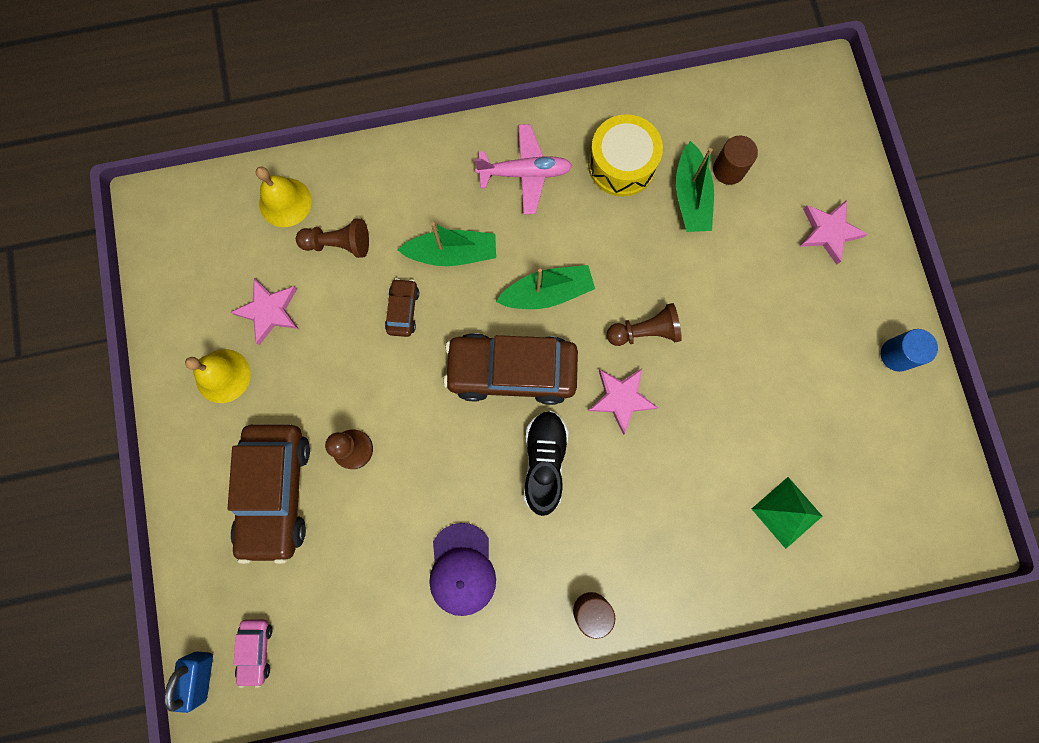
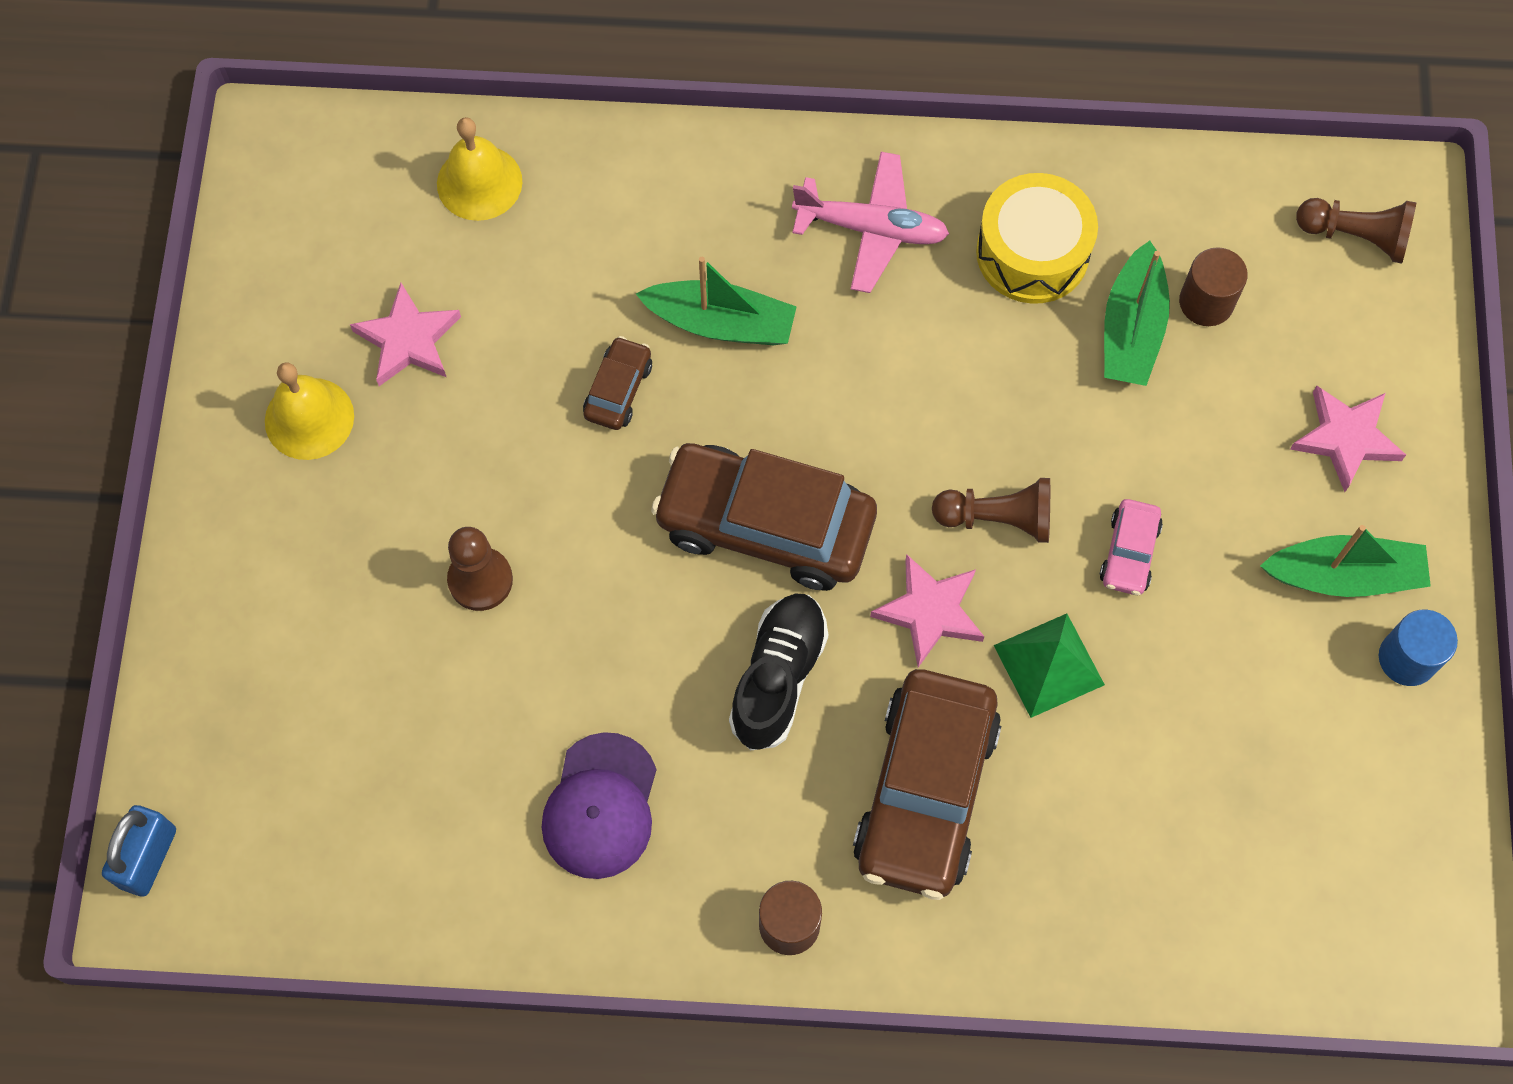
camera: 15 degrees right, 10 degrees down
brown car [228,424,310,564] -> brown car moved to [853,669,1001,900]
pink car [234,619,272,688] -> pink car moved to [1100,499,1163,595]
brown pawn [296,219,369,258] -> brown pawn moved to [1296,198,1416,264]
green boat [496,265,595,309] -> green boat moved to [1260,525,1431,597]
green pyramid [752,477,822,549] -> green pyramid moved to [994,614,1105,718]

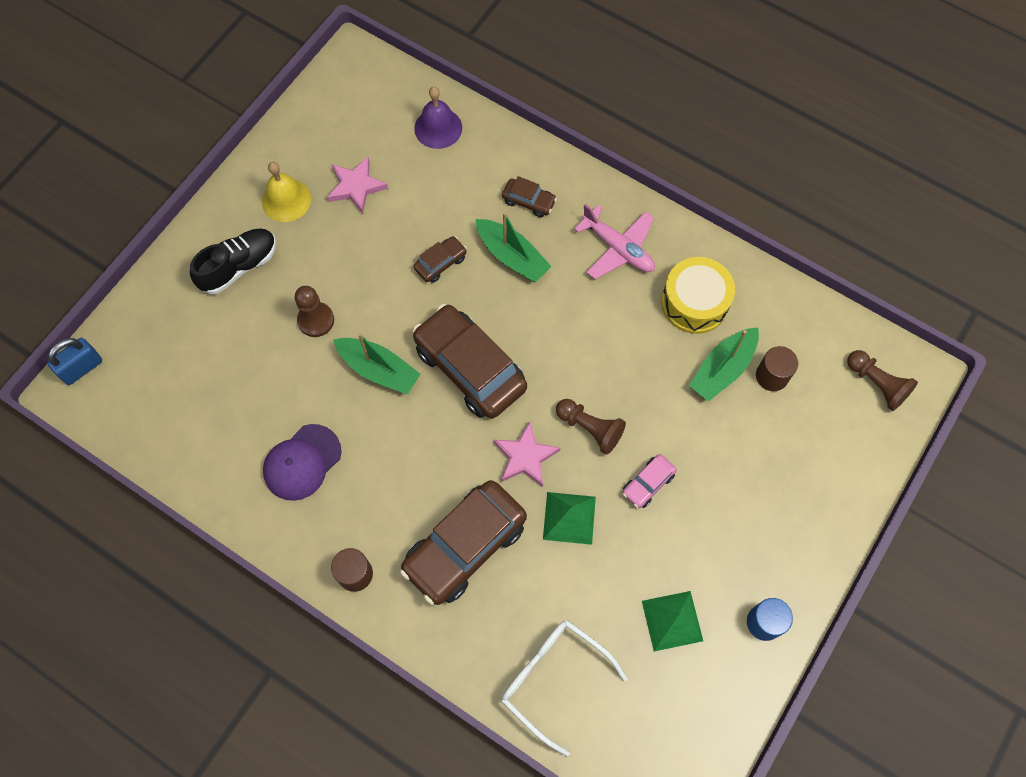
camera: 30 degrees right, 0 degrees up
yellow bell [437,117,522,221] -> purple bell [414,87,462,149]
black shoe [729,593,828,751] -> black shoe moved to [190,228,277,294]
green boat [1260,525,1431,597] -> green boat moved to [333,333,421,395]
pink star [1290,386,1406,492] -> none
none -> white glasses [501,620,627,756]
none -> brown car [502,176,557,217]
none -> green pyramid [642,591,703,651]

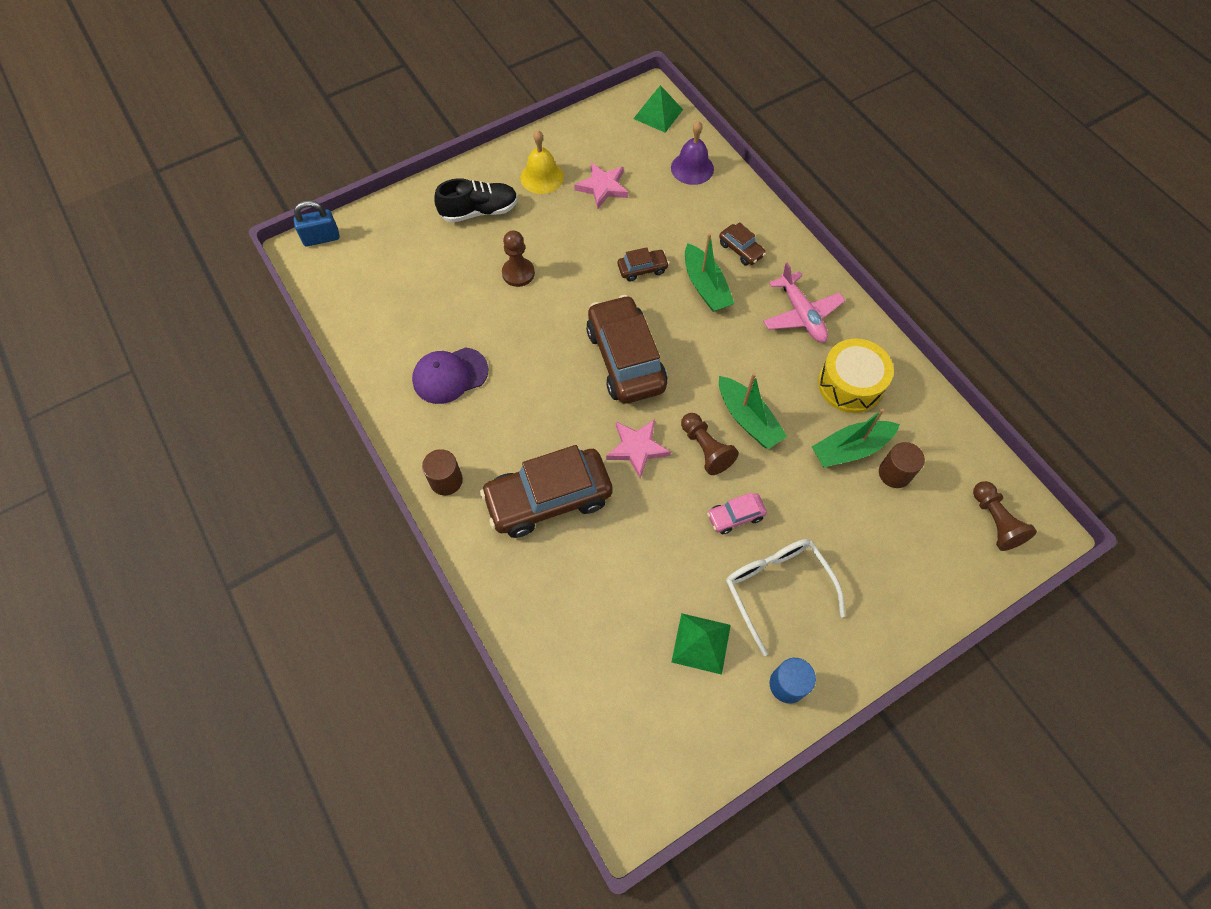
camera: 25 degrees right, 5 degrees down
green boat [333,333,421,395] -> green boat moved to [719,373,788,449]
white glasses [501,620,627,756] -> white glasses moved to [726,539,845,656]
green pyramid [543,492,596,545] -> green pyramid moved to [633,85,683,133]

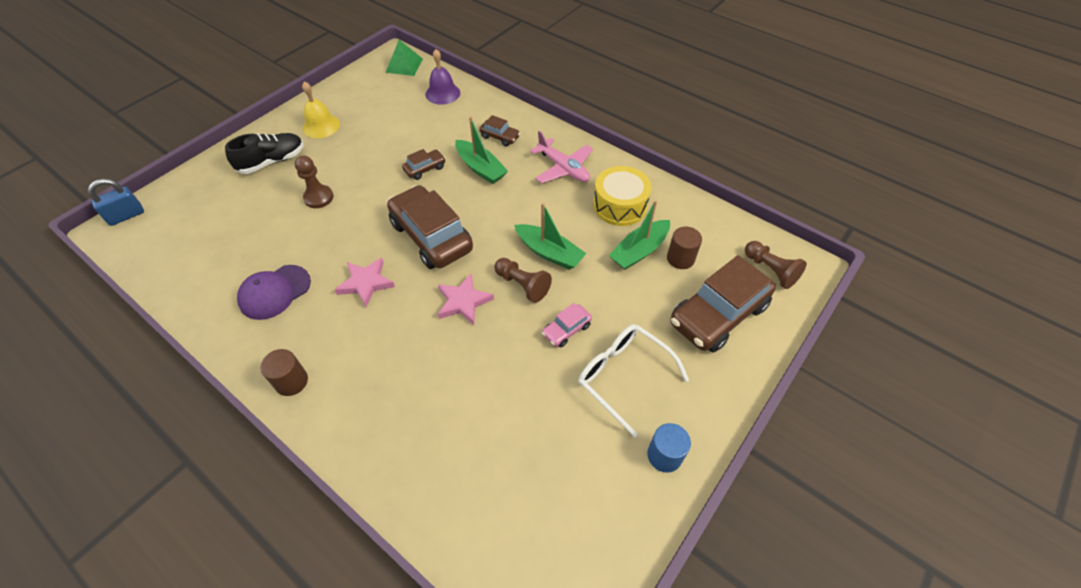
camera: 20 degrees left, 10 degrees down
brown car [480,445,613,538] -> brown car moved to [670,255,776,353]
pink star [574,163,628,209] -> pink star moved to [335,258,395,307]
green pyramid [672,613,731,675] -> none

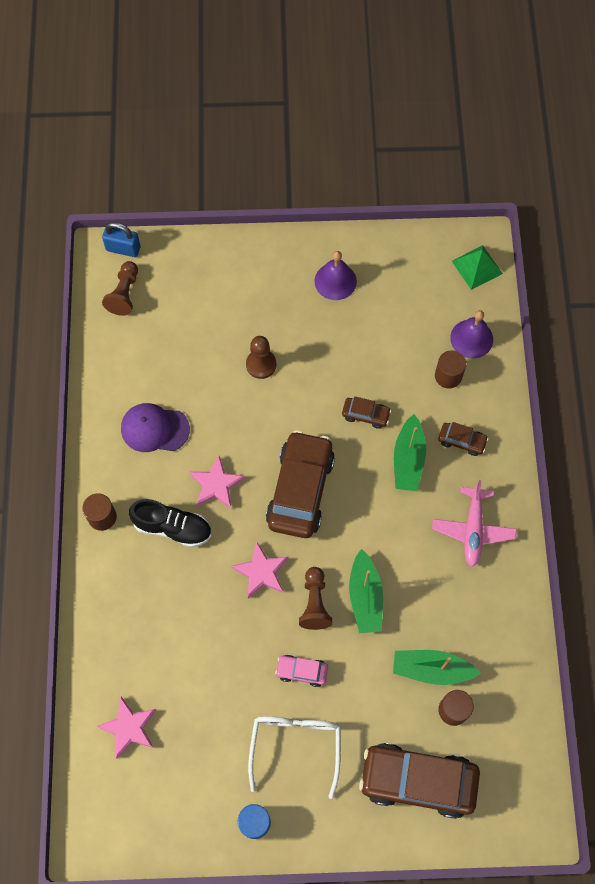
camera: 50 degrees right, 15 degrees up
black shoe [225,133,304,174] -> black shoe moved to [129,499,211,547]
yellow bell [302,81,340,138] -> purple bell [315,251,357,300]
brown car [479,115,520,147] -> brown car turned 60 degrees counterclockwise [438,422,489,456]
yellow drum [593,166,652,226] -> none
brown pawn [745,241,807,289] -> brown pawn moved to [102,261,138,316]
none -> pink star [97,697,156,759]
none -> brown cylinder [435,351,466,388]

